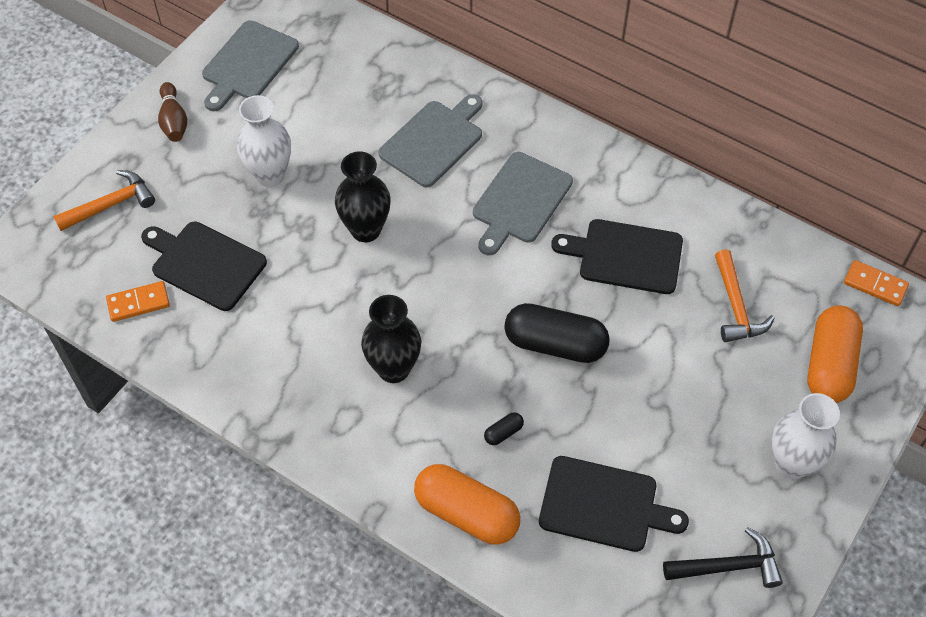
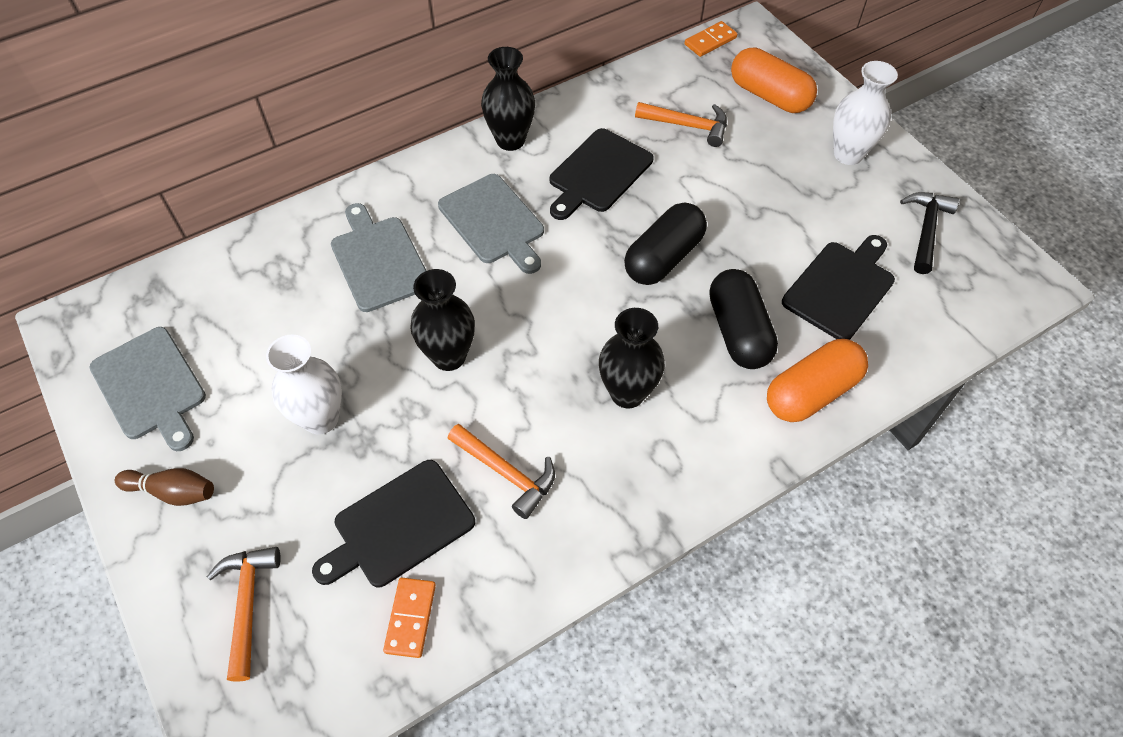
camera: 65 degrees left, 0 degrees up
black capsule [484,412,524,445] -> black capsule [709,269,778,369], size x2.46
none -> orange hammer [448,424,555,519]
none -> black vase [481,47,535,151]

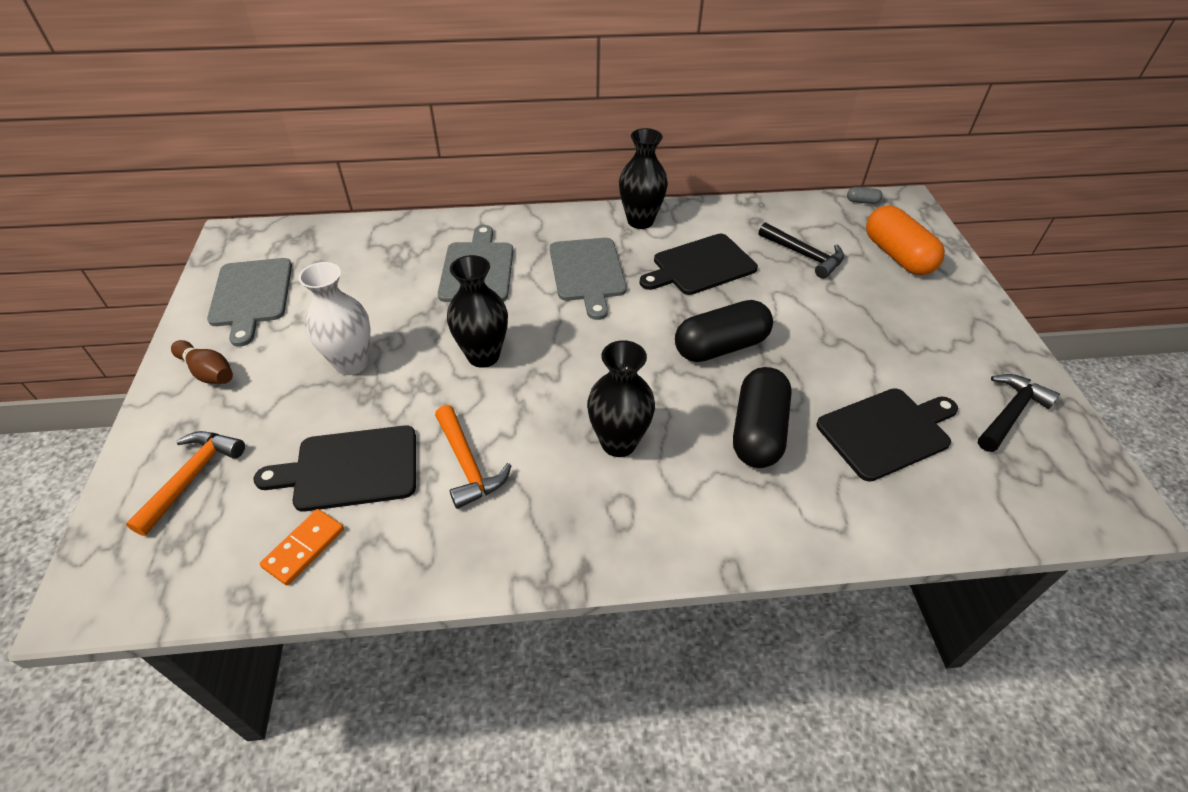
camera: 25 degrees right, 10 degrees down
orange hammer [635,102,727,147] -> black hammer [759,222,844,279]
orange domino [685,21,737,57] -> grey capsule [847,187,883,204]
orange capsule [767,339,868,422] -> none
white vase [833,61,898,165] -> none

